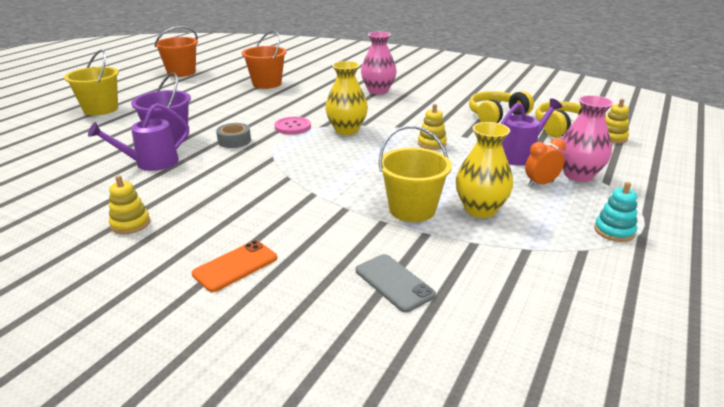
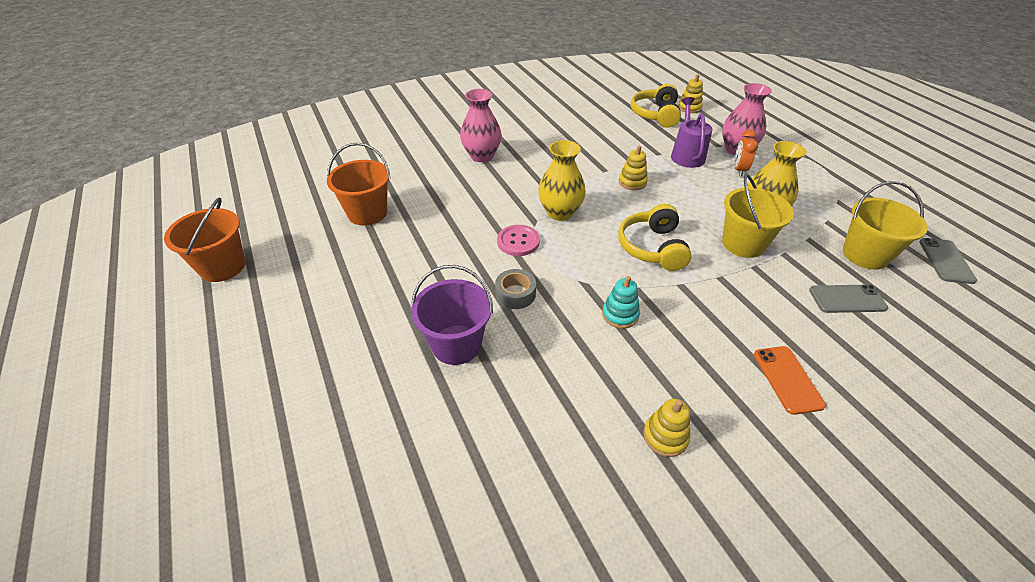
camera: 55 degrees left, 15 degrees up
yellow bucket [64,49,119,115] -> yellow bucket moved to [843,181,928,270]
purple watering can [88,103,189,171] -> none
yellow headphones [469,91,534,123] -> yellow headphones moved to [618,204,692,271]
turquoise stacking toy [594,182,637,242] -> turquoise stacking toy moved to [602,276,640,329]
none -> grey phone [919,238,977,284]

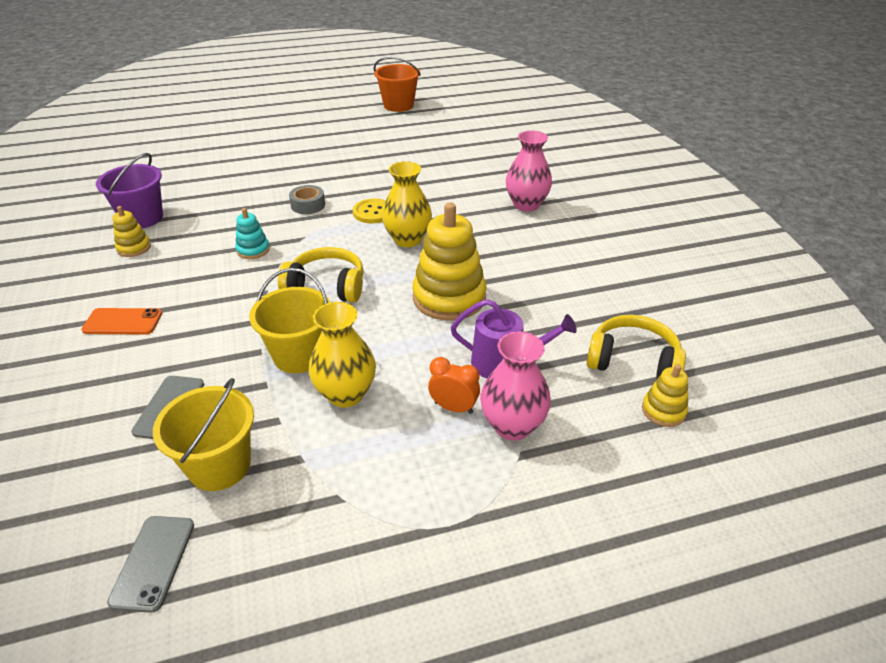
camera: 100 degrees right, 5 degrees down
orange bucket [327,143,390,226] -> none
purple bucket [411,265,493,365] -> purple bucket moved to [96,153,163,228]
pink button [497,225,540,256] -> yellow button [353,198,386,223]
yellow stacking toy [619,146,648,190] -> yellow stacking toy [412,202,486,321], size x2.05
grey phone [919,238,977,284] -> grey phone turned 75 degrees clockwise [107,516,194,613]

